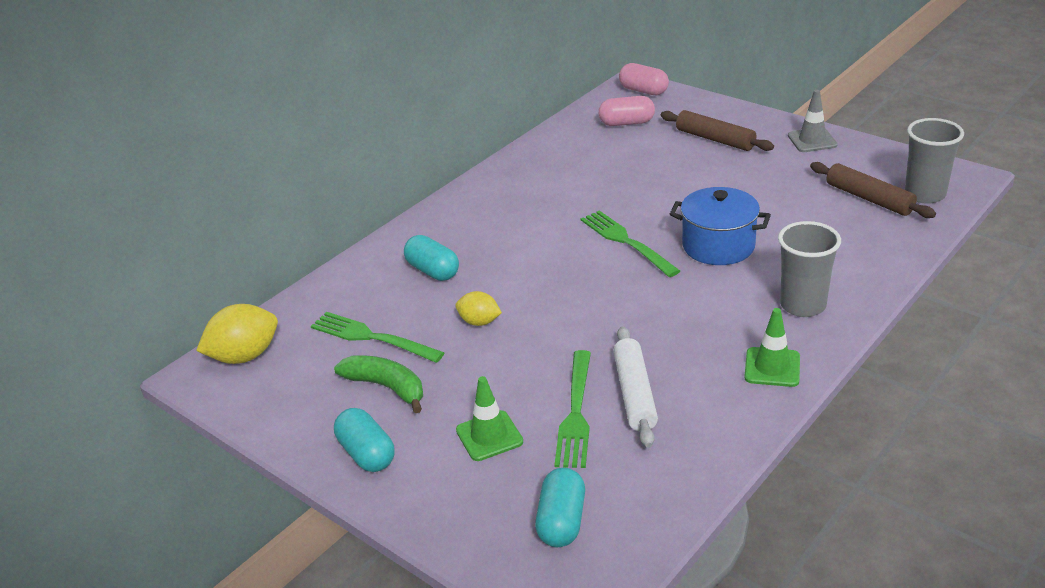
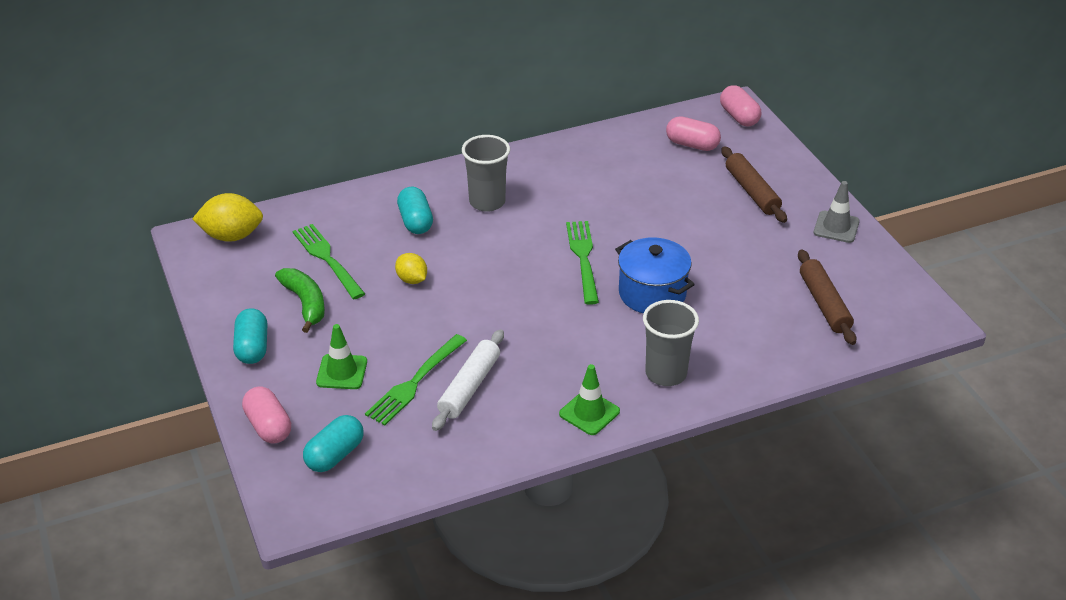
camera: 25 degrees right, 5 degrees up
grey cup [905,118,964,204] -> grey cup moved to [462,135,510,212]
none -> pink capsule [242,386,291,444]

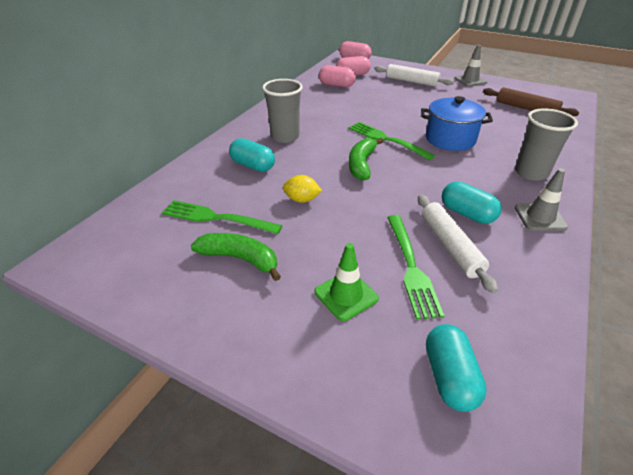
camera: 40 degrees left, 0 degrees up
yellow lemon [192,193,263,242] -> none
turquoise capsule [233,308,268,364] -> turquoise capsule moved to [442,181,502,224]
pink capsule [242,386,291,444] -> pink capsule moved to [319,65,356,87]
green traffic cone [559,364,620,435] -> grey traffic cone [515,168,568,231]
brown rolling pin [721,146,787,223] -> white rolling pin [374,64,454,87]
none -> green banana [349,138,384,181]

